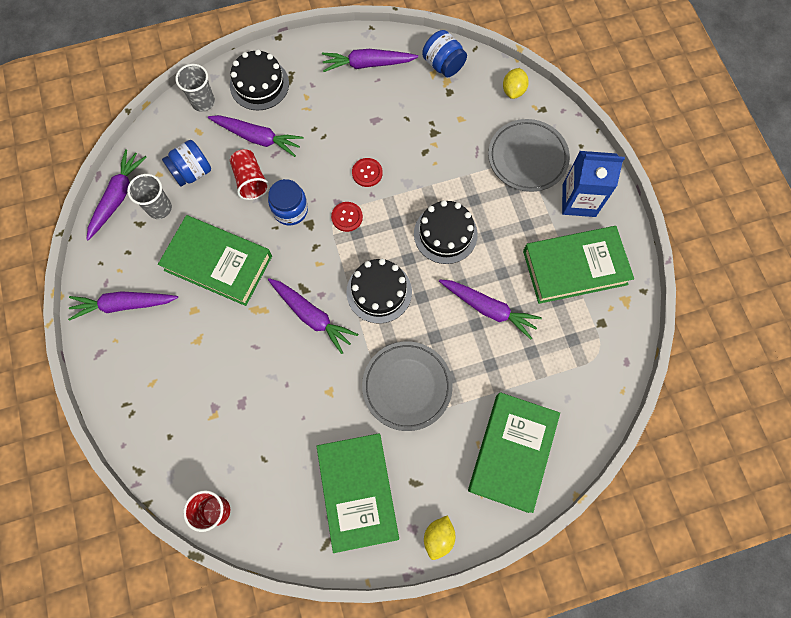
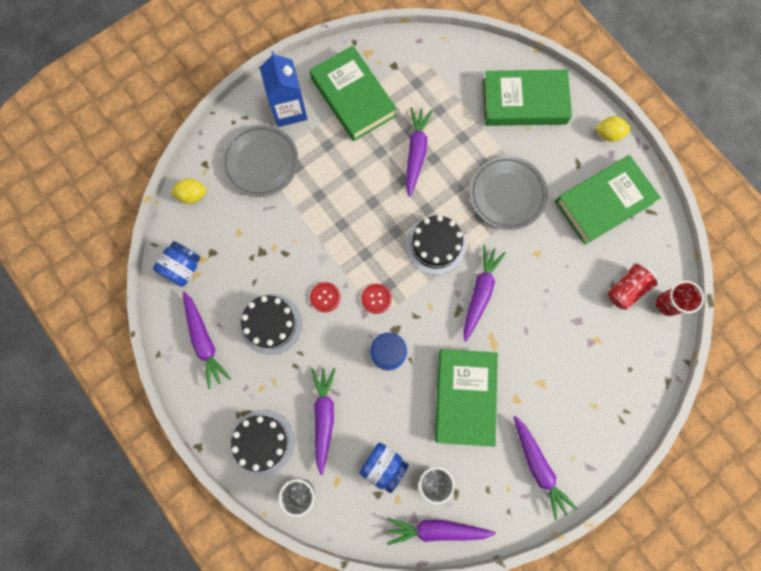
camera: 110 degrees left, 5 degrees up
red cup [230,149,270,200] -> red cup moved to [608,262,659,310]
black cake [414,200,478,264] -> black cake moved to [240,294,302,355]

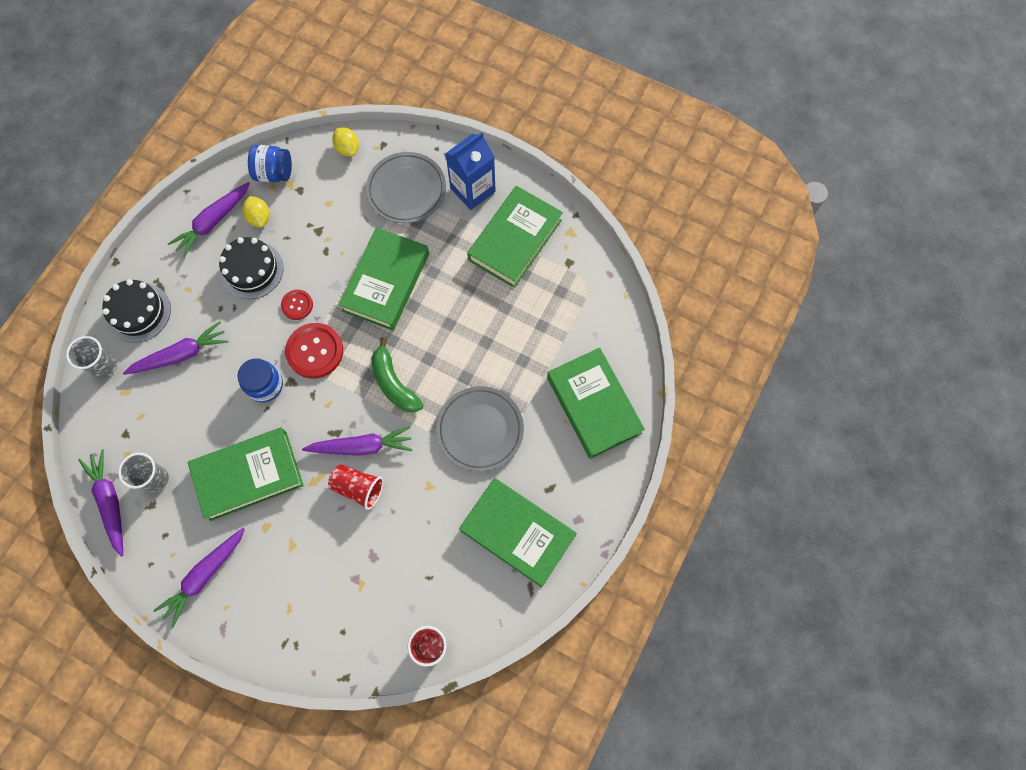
camera: 65 degrees right, 5 degrees down
blue jar [360,443,409,493] -> none
red button [361,284,392,314] -> red button [285,323,343,379], size x1.78
purple carrot [406,107,433,197] -> none
black cake [406,215,466,275] -> green banana [371,337,423,413]
yellow lemon [595,116,631,142] -> yellow lemon moved to [242,196,270,228]
red cup [608,262,659,310] -> red cup moved to [328,464,384,510]
none -> green book [338,227,429,331]

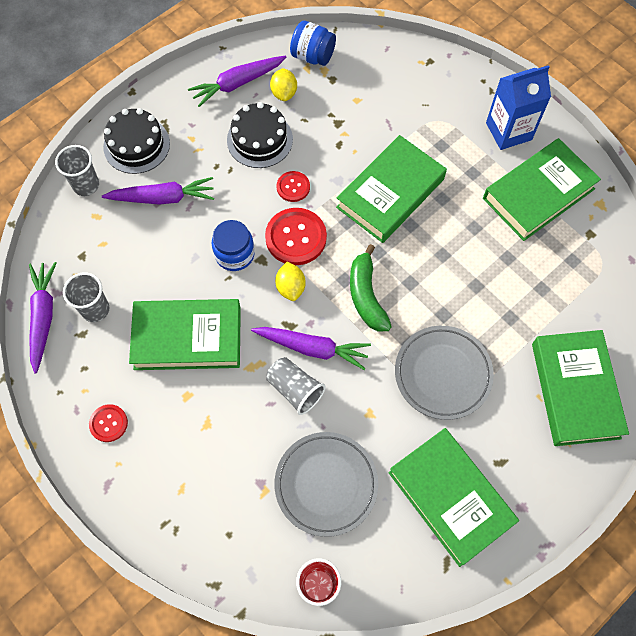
camera: 20 degrees right, 5 degrees down
purple carrot [153,528,245,628] -> red button [89,404,128,442]
red cup [328,464,384,510] -> grey cup [266,357,326,415]
yellow lemon [332,127,359,156] -> yellow lemon moved to [275,262,306,301]
grey plate [366,152,446,223] -> grey plate moved to [275,432,378,537]

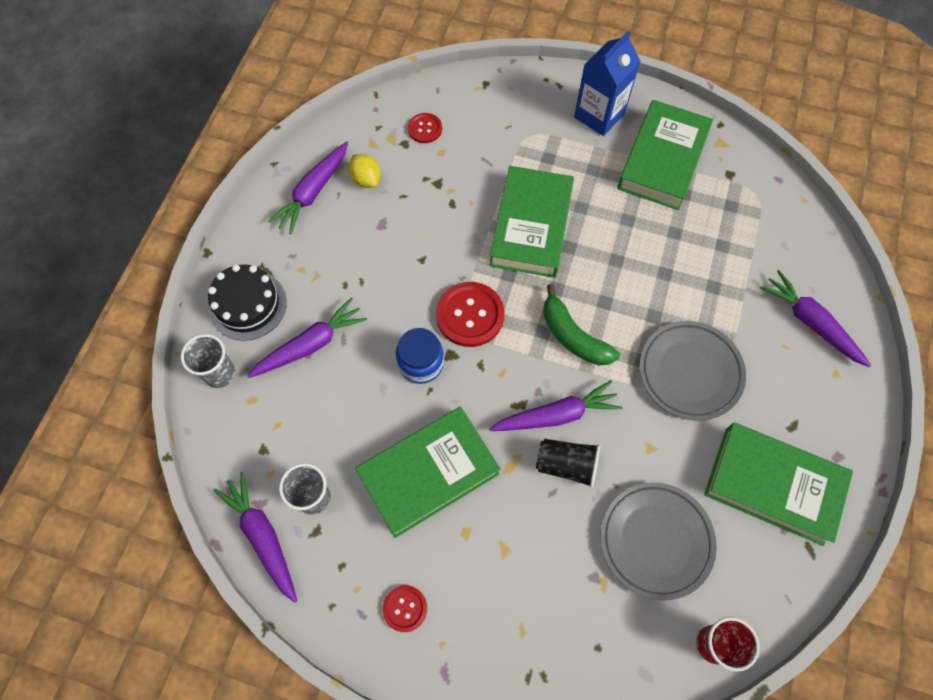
camera: 30 degrees left, 0 degrees up
black cake [227,102,293,168] -> none
grey cup [266,357,326,415] -> black cup [536,439,600,488]
yellow lemon [275,262,306,301] -> none
red button [277,171,310,202] -> red button moved to [408,113,442,143]
blue jar [290,21,336,66] -> none
green book [532,330,629,446] -> purple carrot [760,270,871,367]

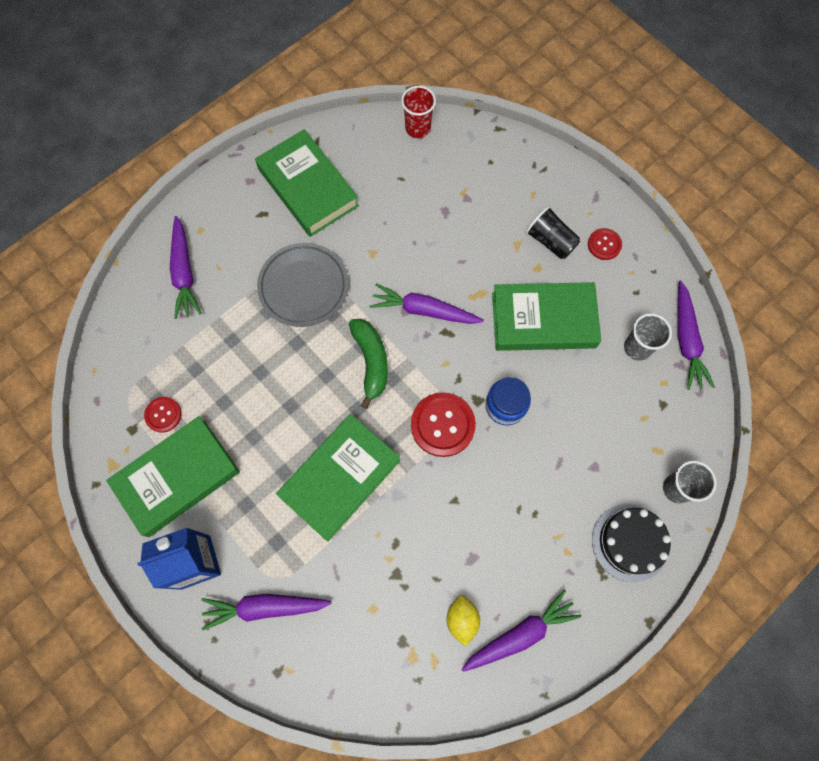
camera: 150 degrees left, 5 degrees up
purple carrot [247,298,367,378] -> purple carrot moved to [202,594,331,630]
red button [408,113,442,143] -> red button moved to [144,397,182,433]
black cup [536,439,600,488] -> black cup moved to [526,206,580,259]
grey plate [601,482,717,601] -> none

